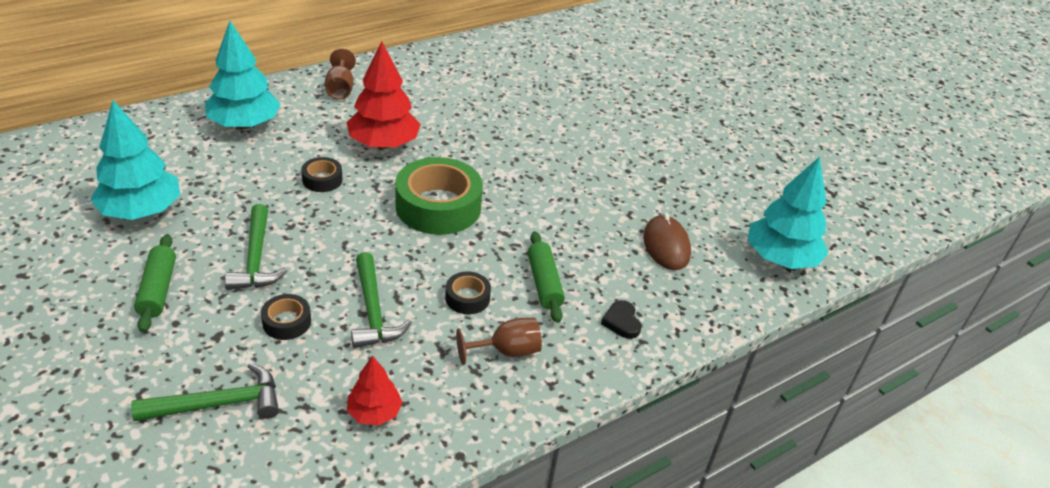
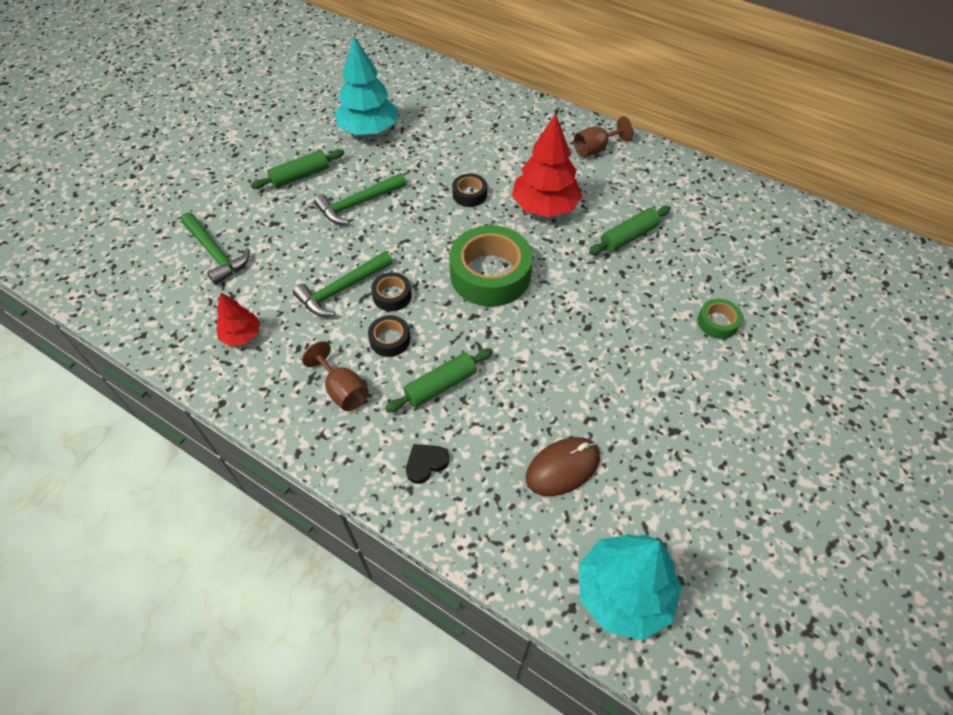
camera: 70 degrees right, 15 degrees up
turquoise tree [205,21,280,129] -> none
black tape [261,294,311,340] -> black tape moved to [371,272,412,311]
none -> green rolling pin [589,206,671,255]
none -> green tape [698,298,743,339]

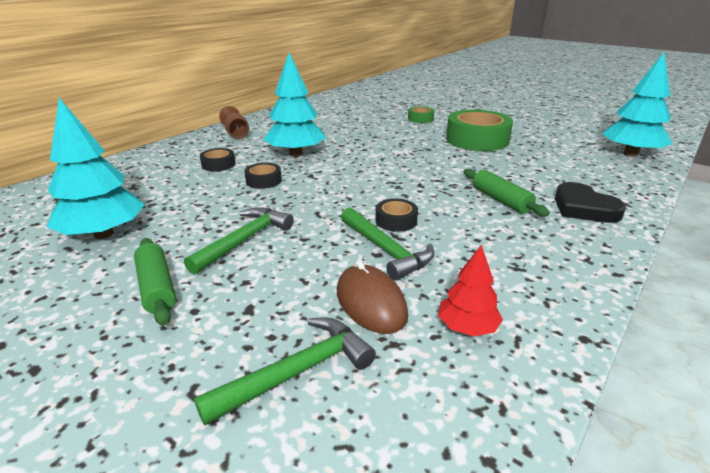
camera: 85 degrees left, 25 degrees down
brown goblet [302,341,369,411] -> none
green hammer [314,173,407,225] -> green hammer turned 120 degrees counterclockwise [184,207,294,275]
black tape [368,315,410,357] -> black tape moved to [200,148,235,171]
black heart [406,444,449,484] -> black heart [555,182,626,223], size x1.71
green tape [450,225,533,306] -> green tape moved to [446,110,513,151]
red tree [512,114,582,217] -> turquoise tree [263,53,326,156]
brown mouse [526,437,600,496] -> brown mouse moved to [337,260,408,334]
green rolling pin [589,206,671,255] -> none

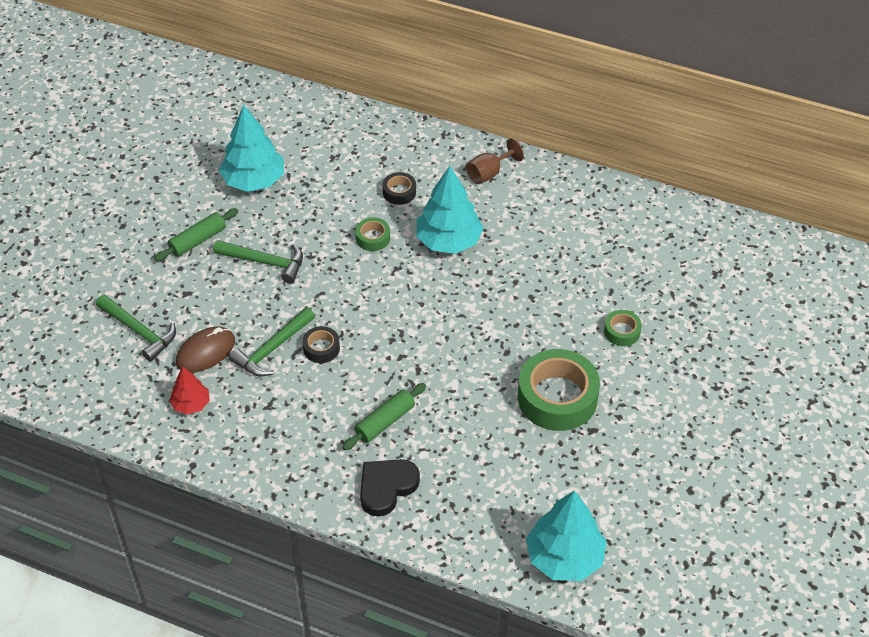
camera: 75 degrees right, 20 degrees up
black tape [244,163,282,189] -> green tape [356,217,390,251]

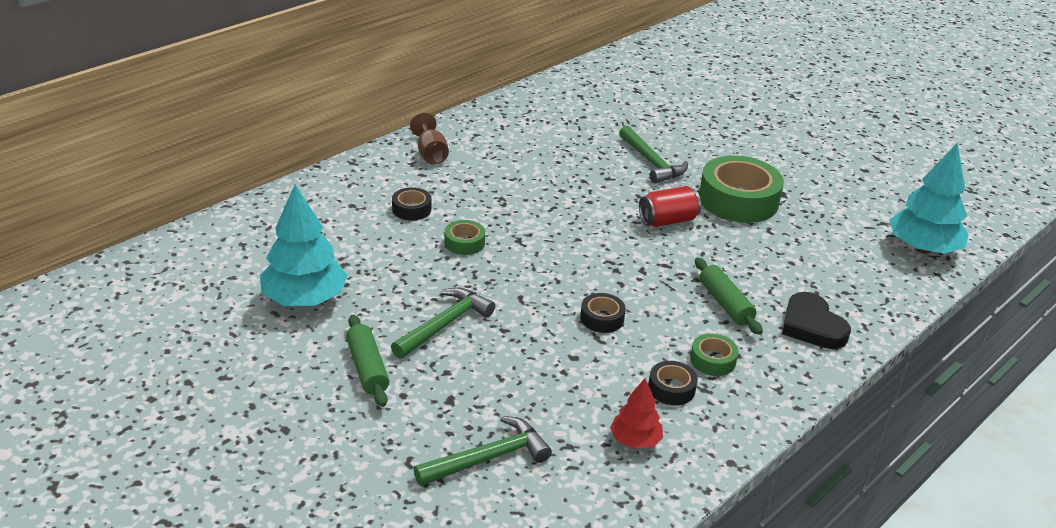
camera: 70 degrees left, 15 degrees down
brown mouse [176,326,235,373] -> none
green hammer [229,307,315,377] -> green hammer moved to [619,126,688,183]
turquoise tree [416,166,484,254] -> none
green tape [604,310,642,346] -> green tape moved to [690,333,739,376]
none -> red can [639,186,701,227]
none -> black tape [648,361,698,405]

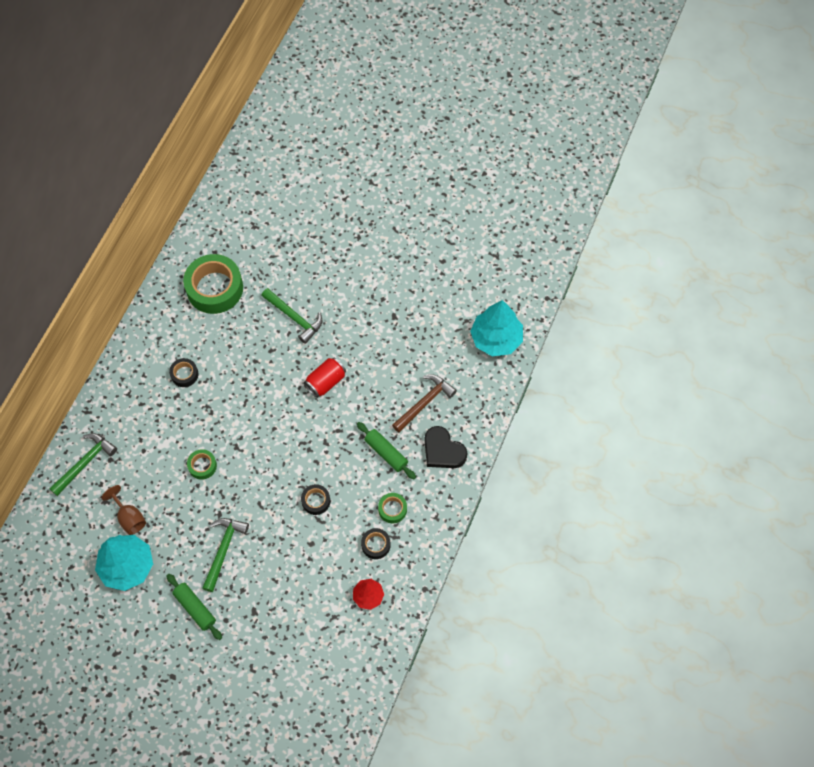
camera: 20 degrees left, 30 degrees up
black tape [392,187,431,221] -> black tape moved to [169,358,198,387]
brown goblet [410,112,449,164] -> brown goblet moved to [102,485,146,535]
green hammer [414,416,552,486] -> green hammer moved to [49,433,117,496]
green tape [699,155,784,223] -> green tape moved to [183,254,243,314]
none -> brown hammer [392,374,457,432]

